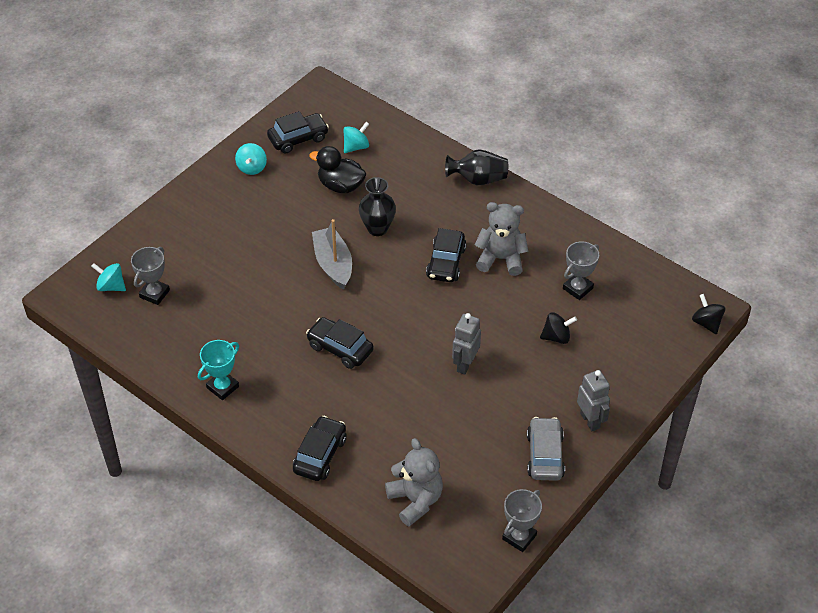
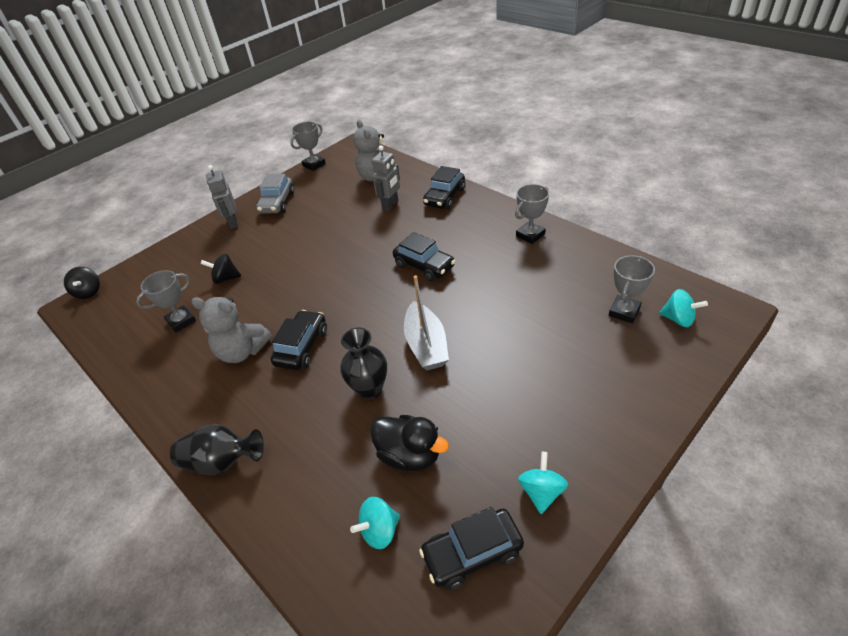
camera: 170 degrees left, 5 degrees down
turquoise trophy [198,340,239,400] -> grey trophy [515,184,549,244]
grey robot [452,313,481,375] -> grey robot moved to [372,145,400,211]

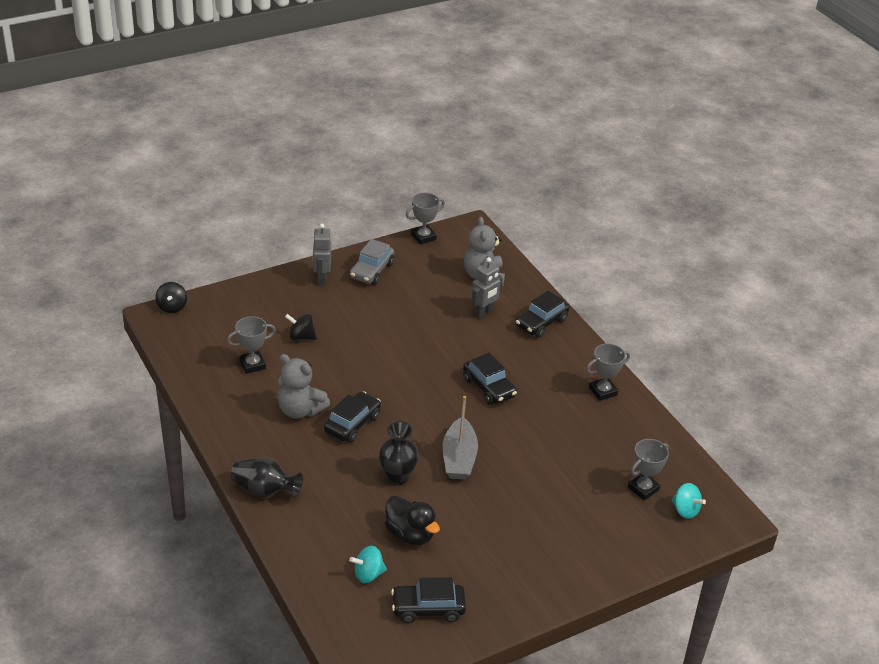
camera: 10 degrees right, 5 degrees down
turquoise spinning top [518,452,568,514] -> none

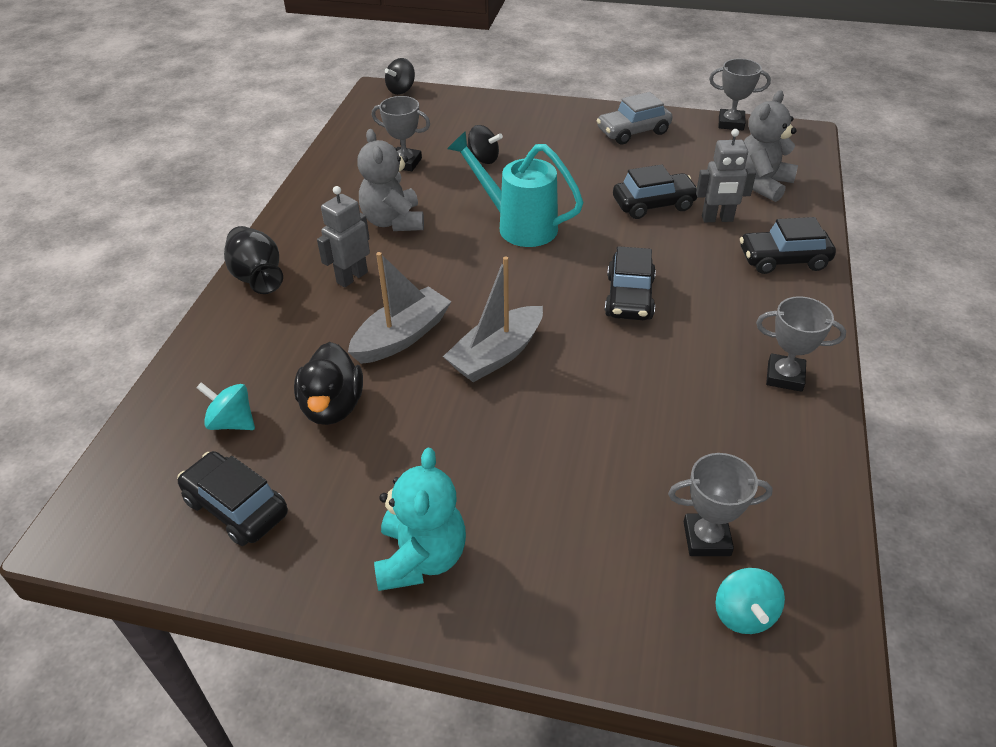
camera: 45 degrees right, 5 degrees up
black spinning top [285,314,317,340] -> black spinning top turned 150 degrees clockwise [467,125,503,164]
grey robot [312,224,331,285] -> grey robot moved to [317,186,370,288]
black car [324,391,381,443] -> black car moved to [613,164,697,219]
black vase [379,421,419,485] -> grey boat [348,252,452,364]
none -> turquoise teddy bear [374,448,466,591]
none -> turquoise watering can [447,131,584,247]

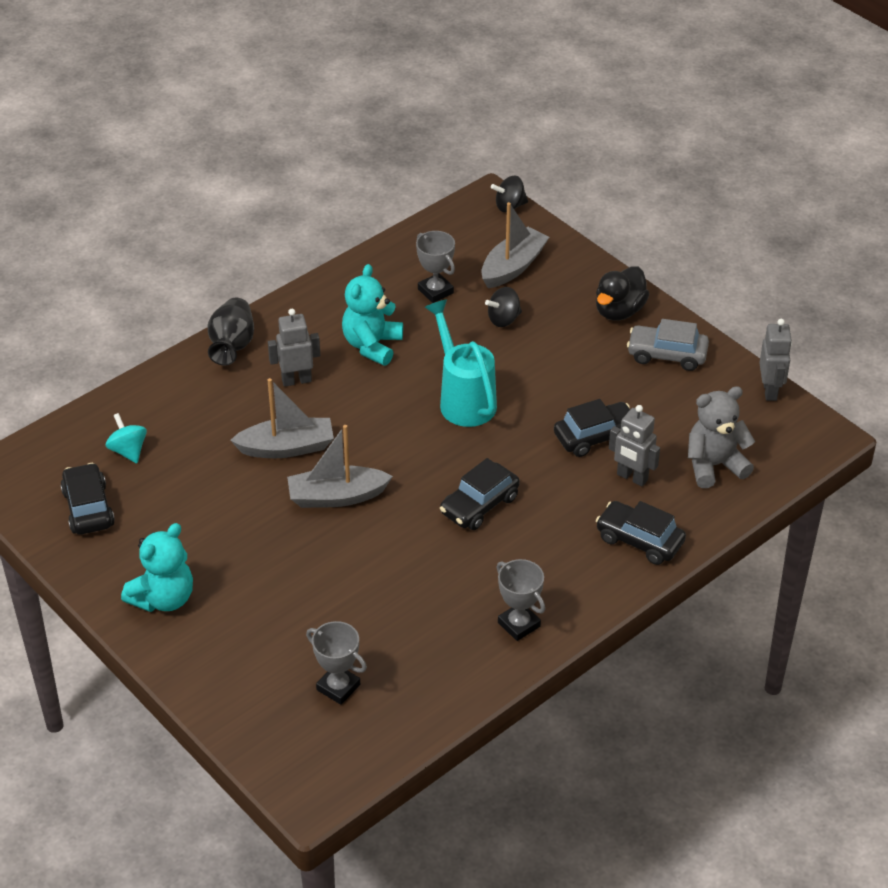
camera: 35 degrees right, 0 degrees up
black duck [294,342,363,425] -> black duck moved to [596,266,649,321]
grey teddy bear [358,129,424,231] -> turquoise teddy bear [342,264,403,366]
black spinning top [467,125,503,164] -> black spinning top turned 90 degrees clockwise [485,287,522,327]
black car [613,164,697,219] -> black car turned 45 degrees counterclockwise [554,399,630,457]
grey trophy [709,59,771,130] -> grey robot [760,319,792,401]
turquoise spinning top [716,568,785,634] -> none
none -> grey boat [481,202,549,288]

